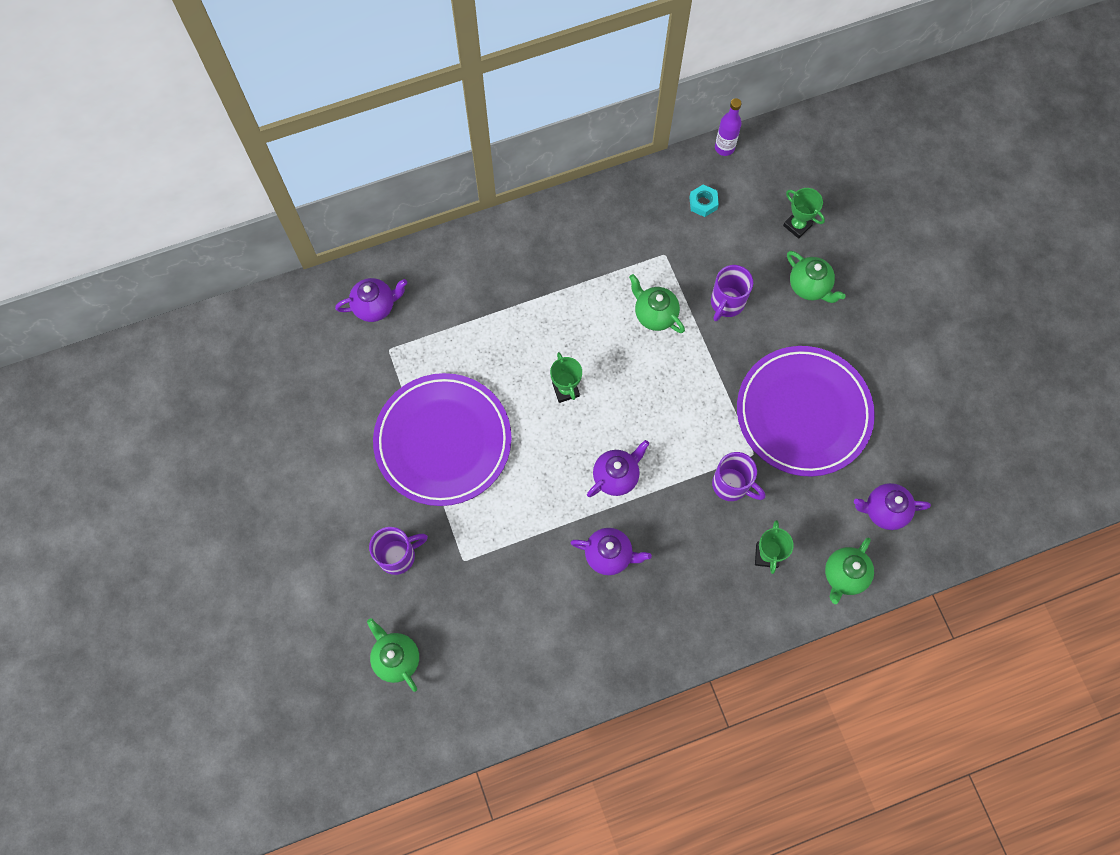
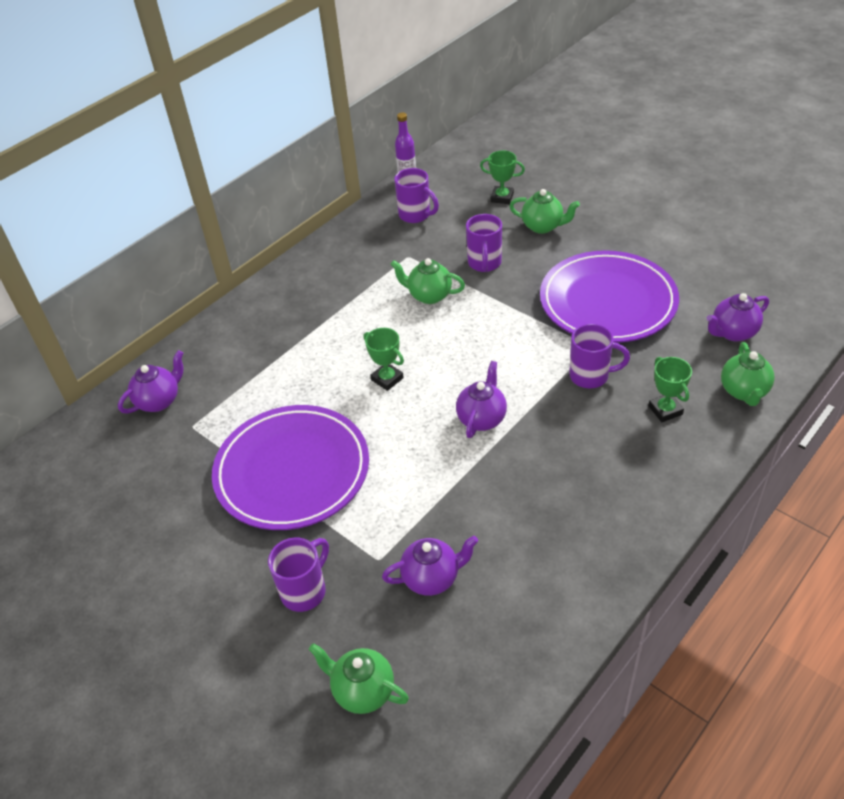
camera: 25 degrees left, 25 degrees down
purple teapot [571,528,652,575] -> purple teapot moved to [382,536,478,596]
turquoise nut [689,184,719,217] -> purple mug [394,168,439,223]

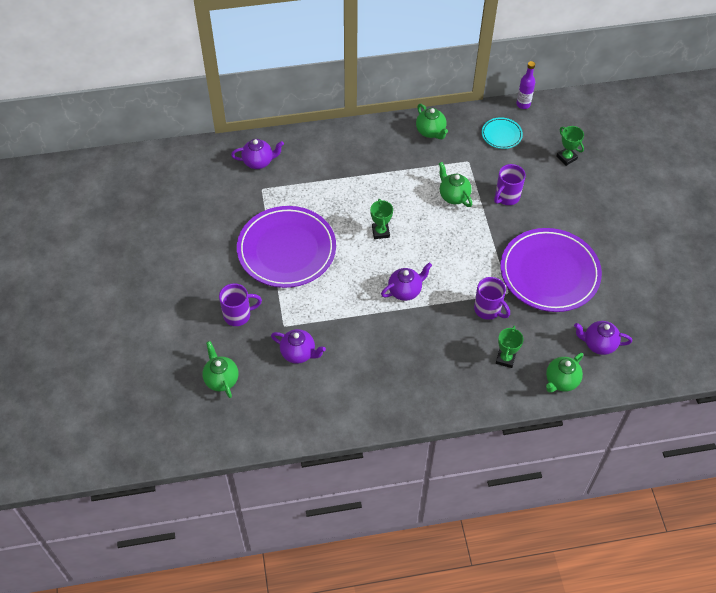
camera: 35 degrees right, 10 degrees up
purple mug [394,168,439,223] -> turquoise plate [482,117,523,149]
green teapot [510,189,580,234] -> green teapot moved to [416,104,448,139]

